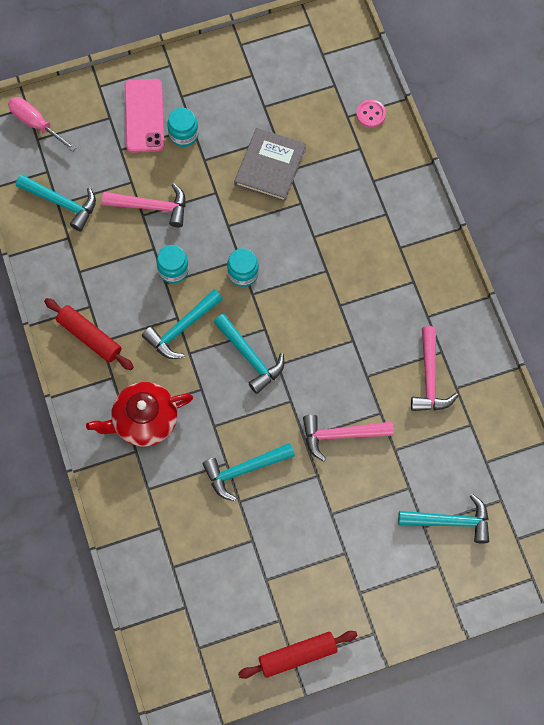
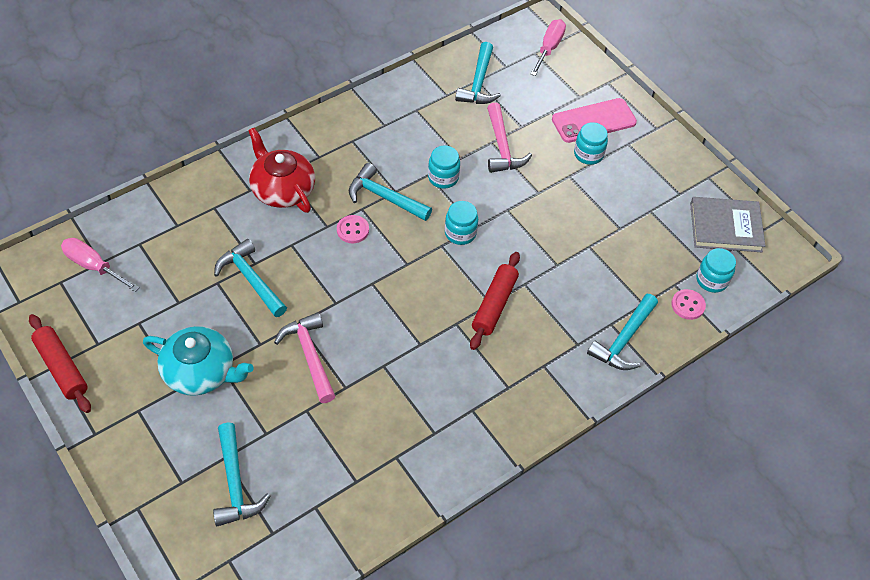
camera: 70 degrees right, 15 degrees down
red rolling pin [44,298,134,370] -> red rolling pin moved to [470,252,520,350]
turquoise hammer [213,313,284,394] -> turquoise hammer moved to [587,294,658,370]
grey book [234,128,306,202] -> grey book moved to [690,197,766,252]
pink hammer [411,326,459,411] -> none
none -> pink screwdriver [61,238,140,292]
none -> turquoise teapot [143,326,253,395]
none -> pink button [337,215,369,243]
none -> turquoise jar [697,248,736,293]

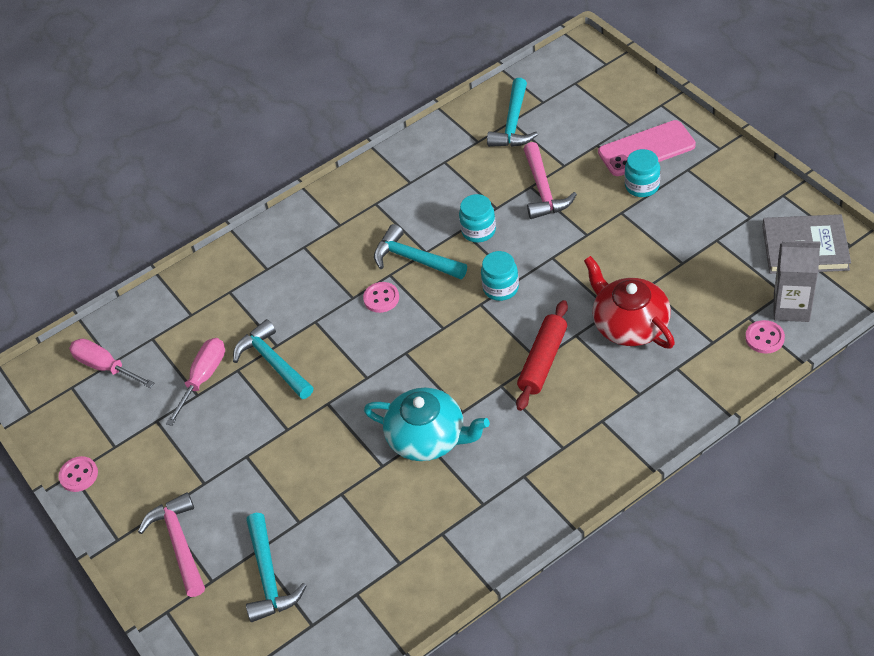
camera: 10 degrees right, 5 degrees down
red rolling pin [29,314,91,413] -> pink button [58,456,98,492]
turquoise teapot [143,326,253,395] -> turquoise teapot moved to [364,388,490,461]
red teapot [248,128,315,213] -> red teapot moved to [584,256,675,349]
pink hammer [274,312,335,403] -> pink hammer moved to [138,492,205,597]
pink screwdriver [531,19,566,76] -> pink screwdriver moved to [166,338,225,426]
turquoise hammer [587,294,658,370] -> none
turquoise jar [697,248,736,293] -> grey carton [774,240,821,322]

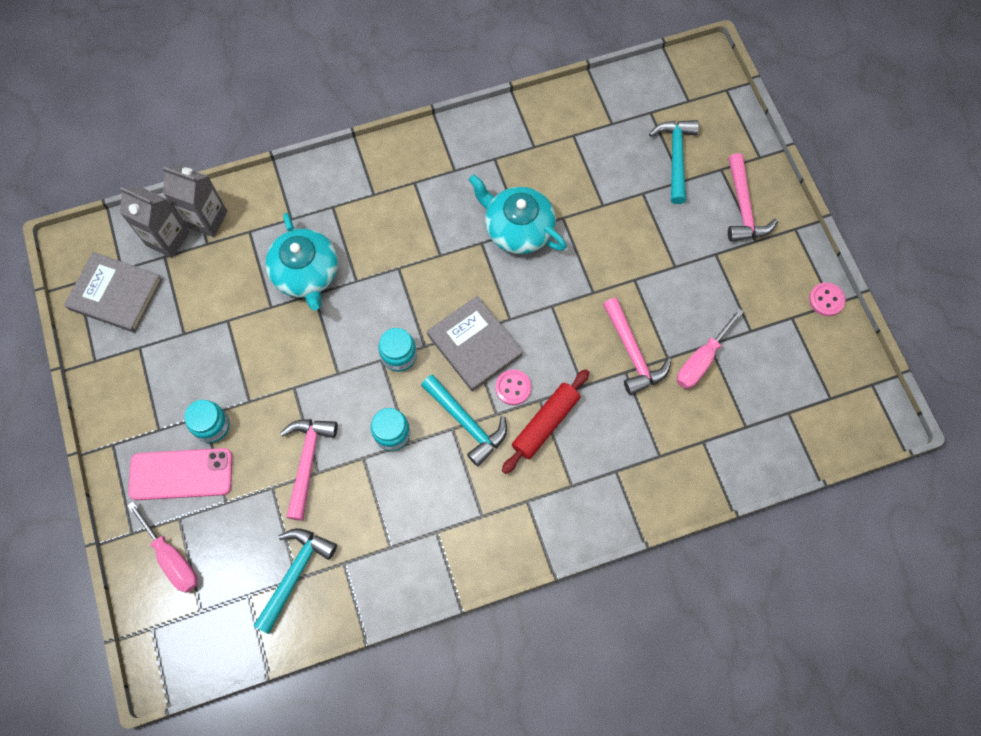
camera: 170 degrees left, 20 degrees up
pink screwdriver [69,338,155,388] -> pink screwdriver moved to [127,501,198,593]
turquoise hammer [233,319,314,399] -> pink hammer [603,298,671,395]
red rolling pin [516,300,568,411] -> red rolling pin moved to [502,369,589,474]
red teapot [584,256,675,349] -> turquoise teapot [265,213,338,311]
pink button [745,320,785,354] -> grey carton [163,166,228,237]
none -> grey book [427,296,523,392]

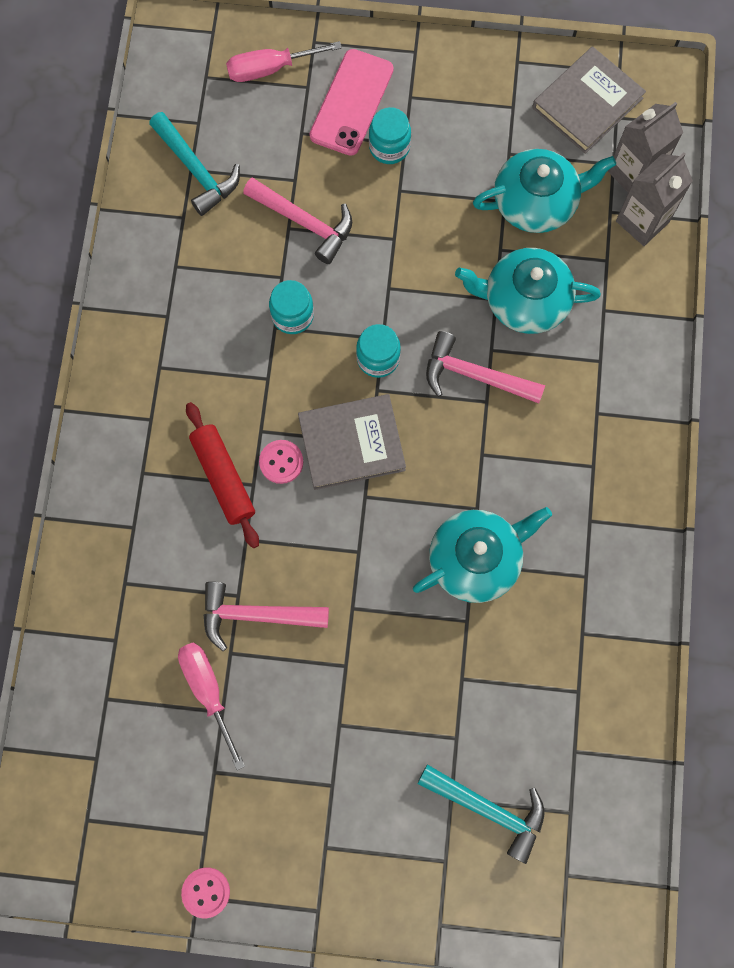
camera: 115 degrees right, 5 degrees up
turquoise hammer [421,375,507,466] -> none
pink hammer [728,153,778,242] -> pink hammer moved to [426,331,545,403]
none -> turquoise teapot [473,149,616,233]

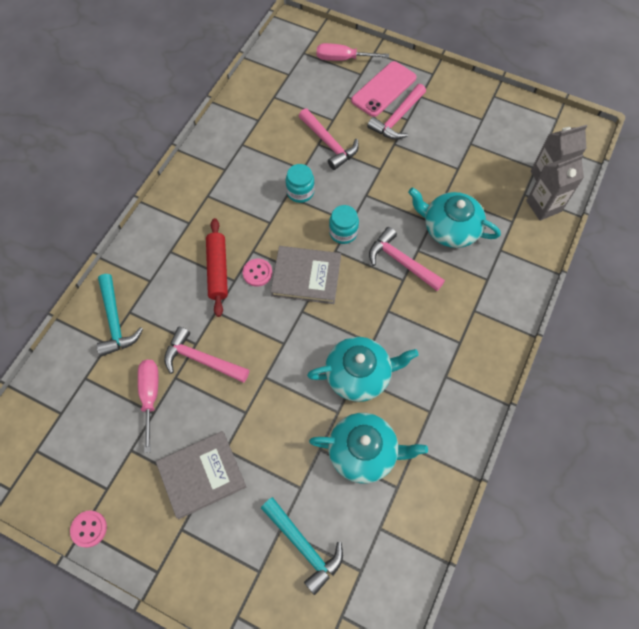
camera: 20 degrees right, 10 degrees down
turquoise hammer [149,112,240,216] -> turquoise hammer moved to [97,274,143,356]
turquoise jar [369,107,411,164] -> pink hammer [367,84,426,139]
turquoise teapot [473,149,616,233] -> turquoise teapot moved to [309,413,428,483]
grey book [532,46,646,154] -> grey book moved to [156,431,246,519]

